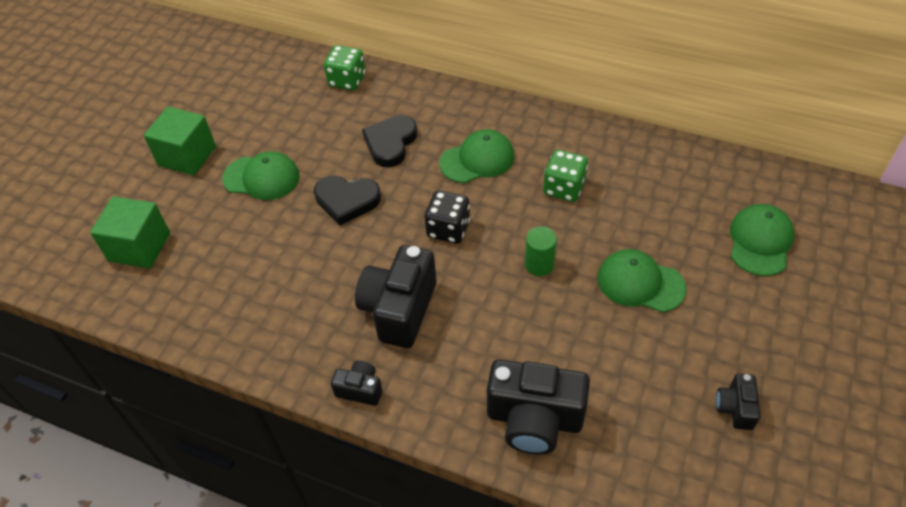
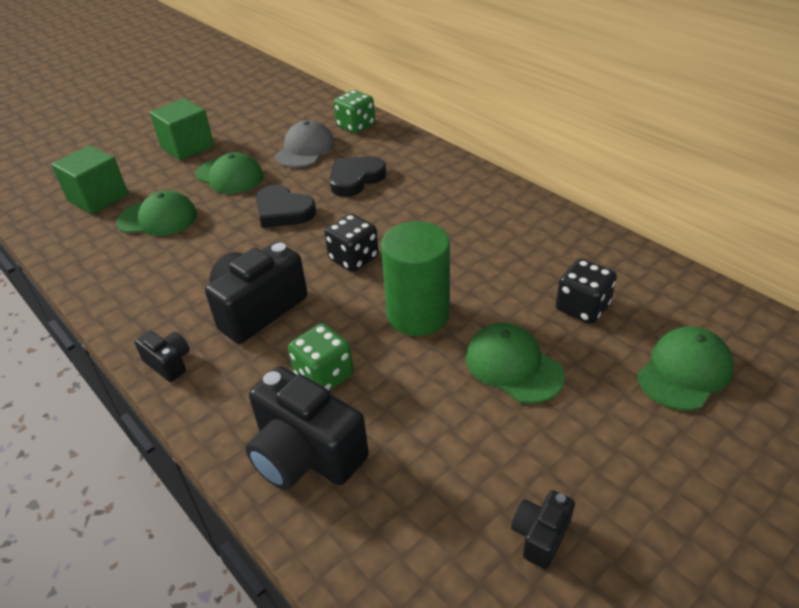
camera: 25 degrees right, 10 degrees down
green cap [439,129,514,183] -> green cap moved to [116,190,197,236]
green cylinder [525,226,557,276] -> green cylinder [381,221,450,336], size x1.90
green dice [543,150,588,202] -> green dice moved to [288,323,354,391]
none -> grey cap [275,120,335,168]
none -> black dice [556,258,617,324]

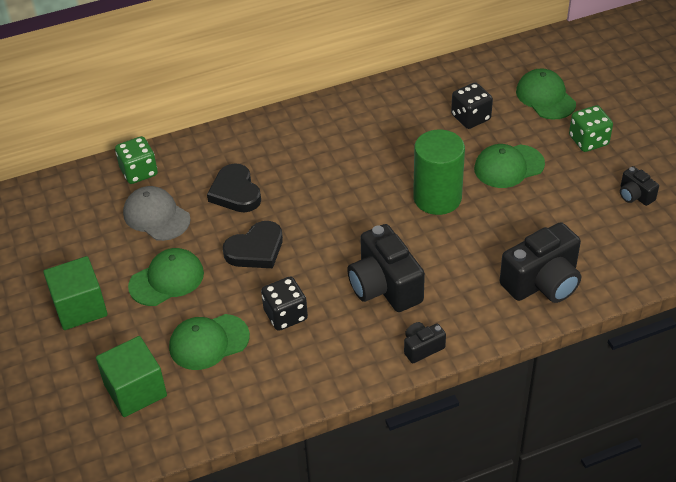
camera: 70 degrees left, 5 degrees up
green cap [116,190,197,236] -> green cap turned 135 degrees counterclockwise [169,314,250,370]
green dice [288,323,354,391] -> green dice moved to [569,105,613,152]
black dice [325,214,379,272] -> black dice moved to [261,277,308,331]

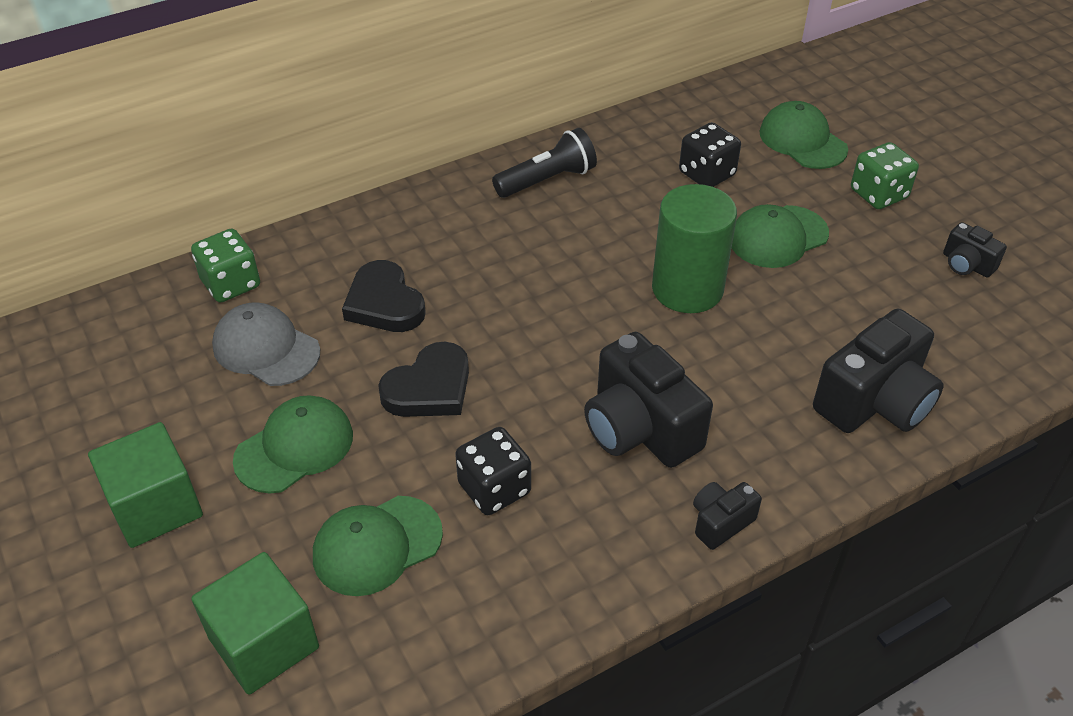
camera: 10 degrees left, 0 degrees up
none -> black flashlight [492,128,597,198]

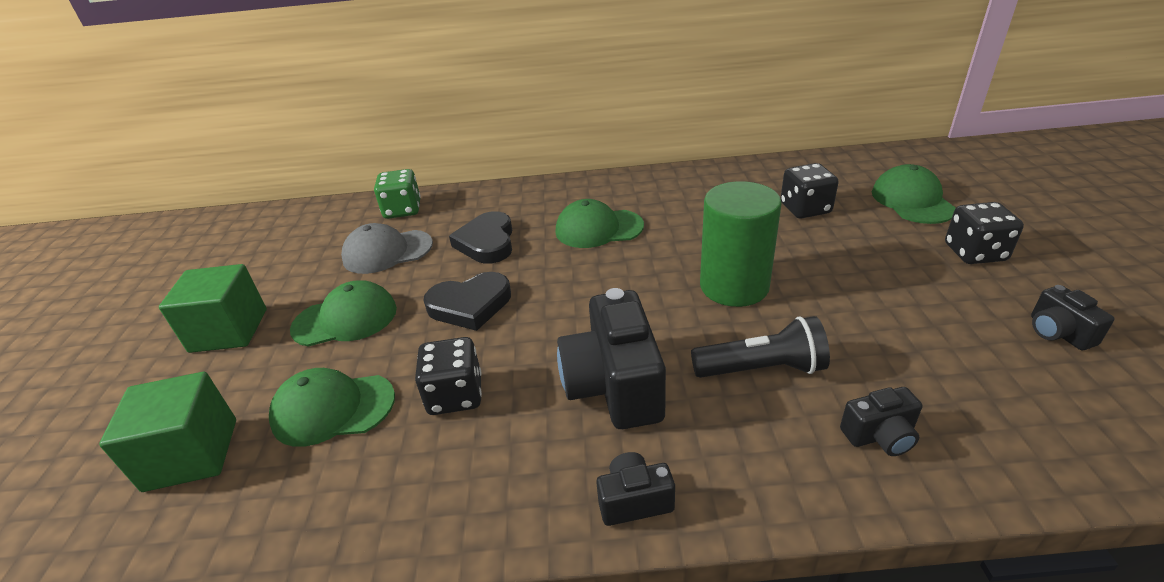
camera: 30 degrees right, 10 degrees down
grey cap [212,302,320,386] -> grey cap turned 75 degrees counterclockwise [341,223,433,274]
black flashlight [492,128,597,198] -> black flashlight moved to [691,316,830,378]
green cap [732,204,829,268] -> green cap moved to [556,199,644,248]
black camera [813,309,944,433] -> black camera [840,387,922,456], size x0.50
green dice [851,142,919,209] -> black dice [945,202,1024,264]

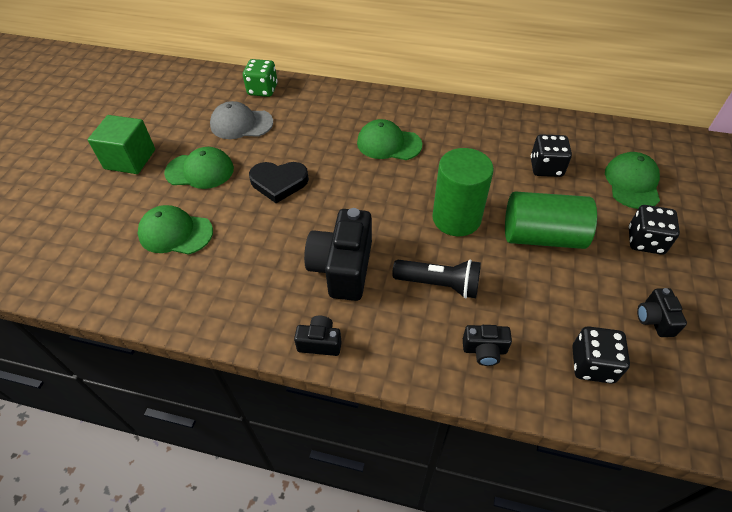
camera: 15 degrees right, 15 degrees up
green cube [99,372,236,492] -> none
black dice [415,337,482,415] -> black dice moved to [572,326,630,384]
black heart [449,211,512,264] -> none
none -> green cylinder [505,191,597,249]

